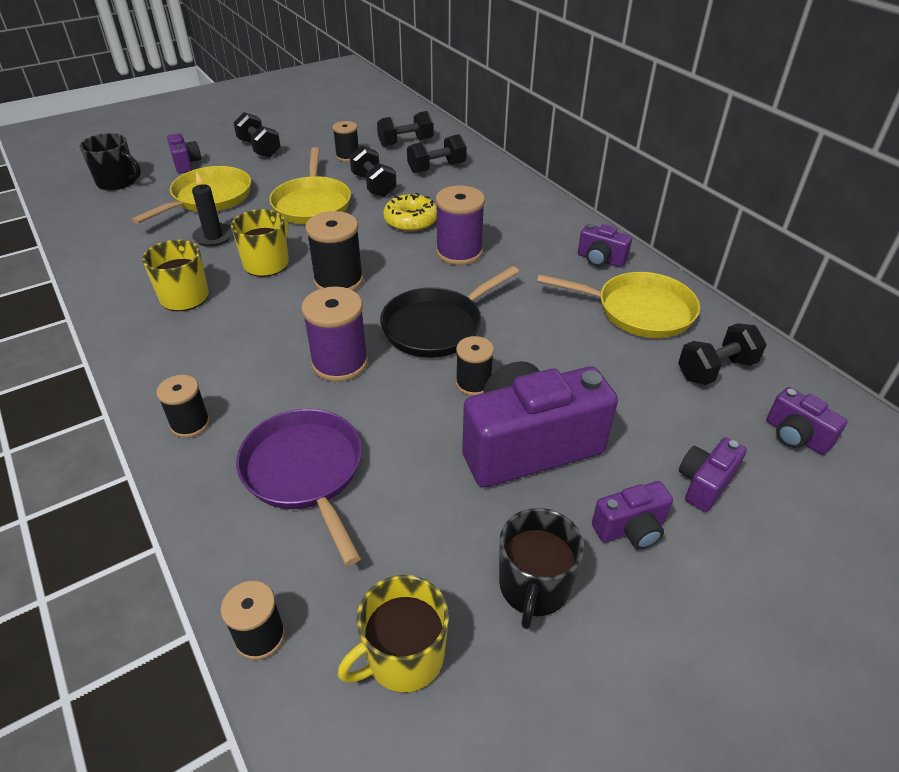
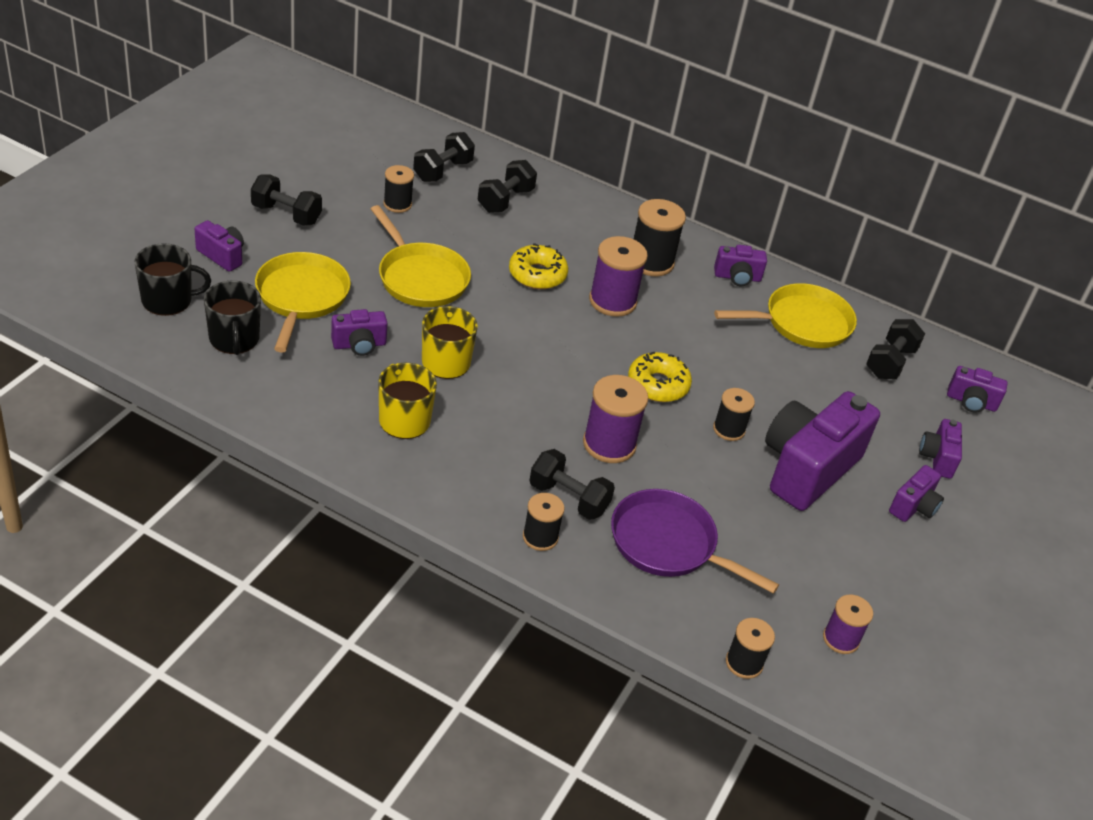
camera: 35 degrees left, 0 degrees up
black candle [192,171,233,247] -> purple camera [331,309,388,356]
black spool [305,211,363,291] -> black spool moved to [634,199,686,276]
yellow mug [338,575,449,693] -> purple spool [823,595,873,654]
black dumbbell [350,146,397,197] -> black dumbbell moved to [529,449,615,520]
black pan [380,266,519,358] -> yellow donut [628,352,692,402]
black mug [499,508,584,629] -> black mug moved to [204,281,261,355]

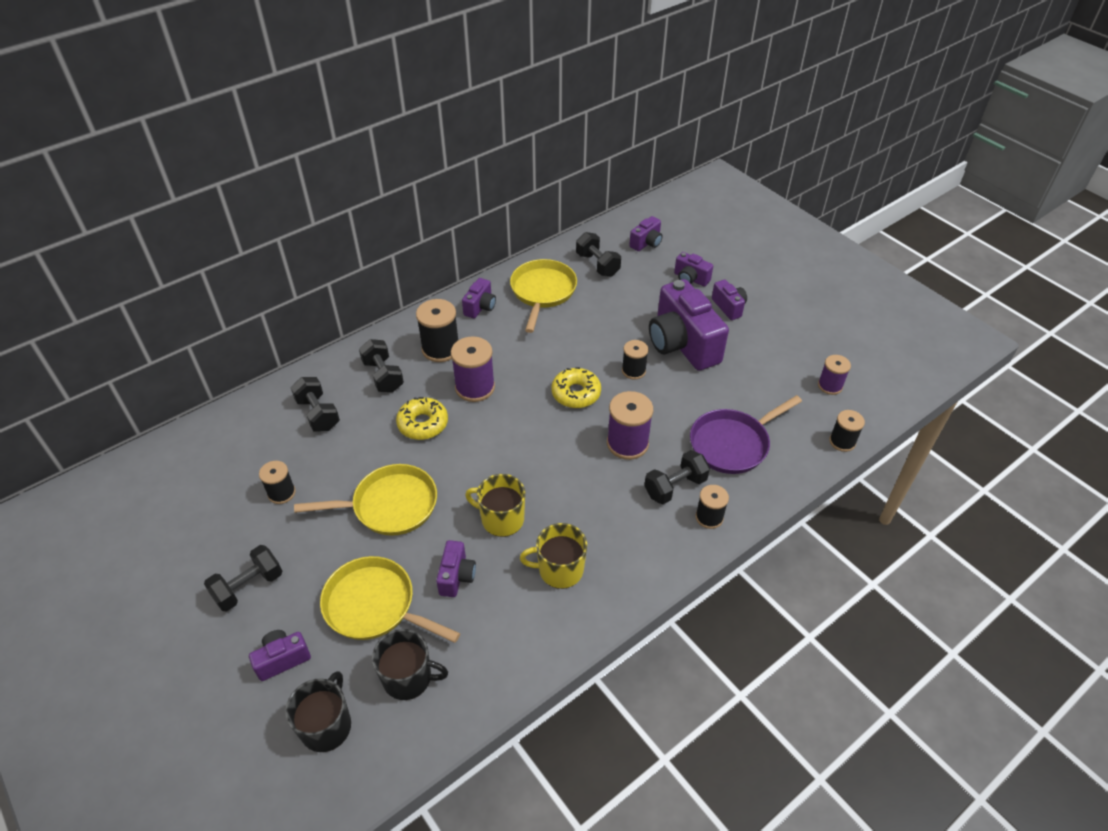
camera: 60 degrees left, 5 degrees up
black dumbbell [413,132,475,182] -> black dumbbell moved to [359,339,404,392]

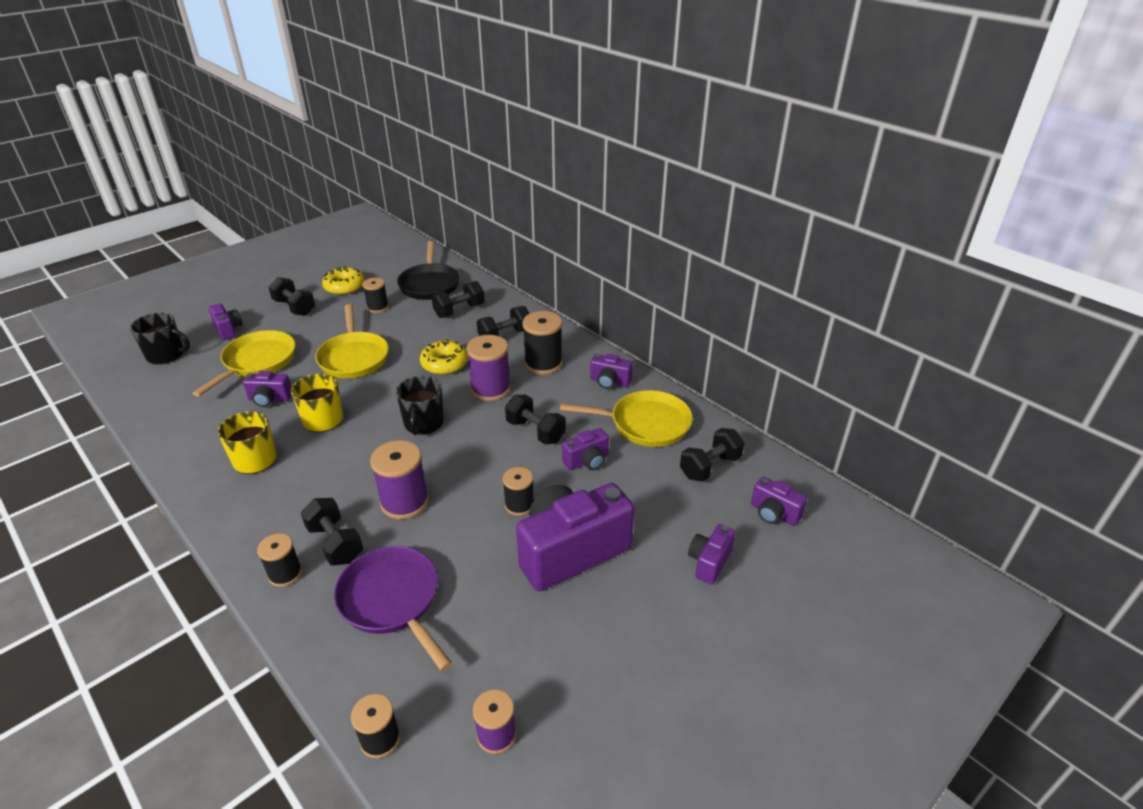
camera: 85 degrees right, 10 degrees down
black mug [372,629,448,700] -> black mug moved to [396,376,444,435]
yellow donut [551,367,601,408] -> yellow donut moved to [322,266,365,295]
purple camera [712,280,747,320] -> purple camera moved to [562,428,609,470]
none -> black pan [397,241,460,300]
none -> black dumbbell [505,395,566,445]

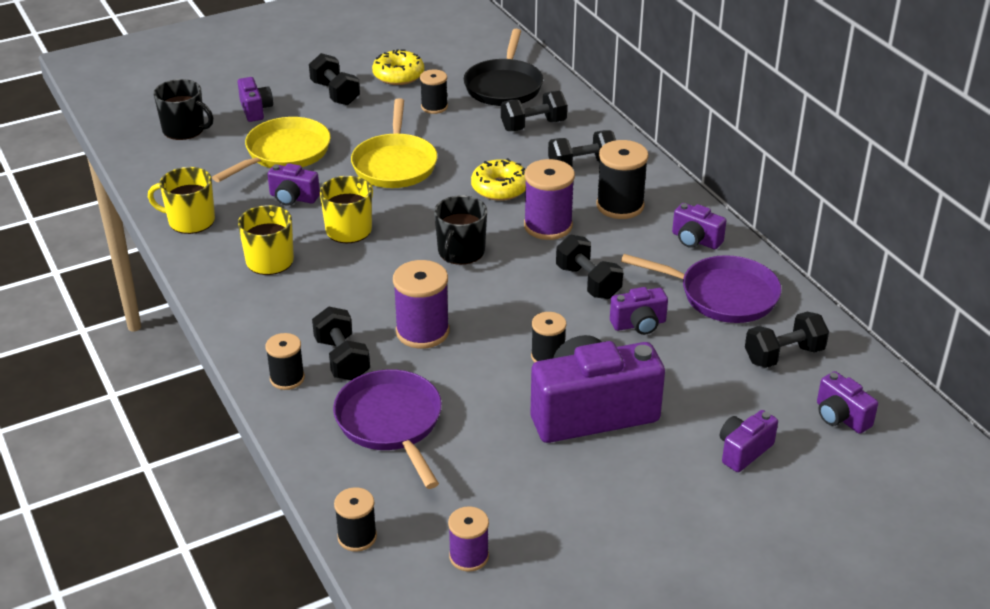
camera: 15 degrees right, 0 degrees up
yellow pan [560,390,693,447] -> purple pan [621,254,782,323]
none -> yellow mug [148,167,215,234]

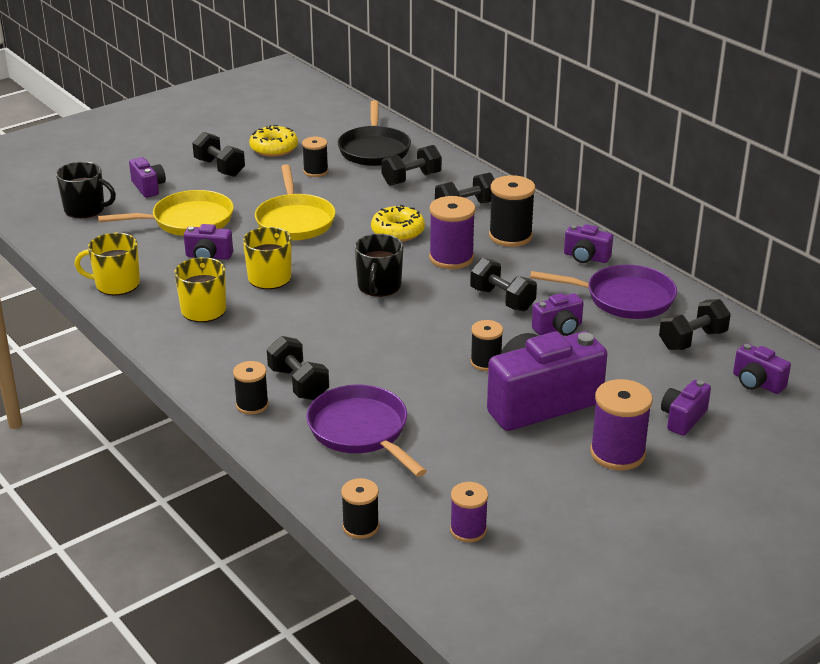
camera: 10 degrees left, 5 degrees down
yellow pan [212,117,331,182] -> yellow pan turned 45 degrees clockwise [98,190,234,236]
purple spool [393,260,449,349] -> purple spool moved to [590,379,653,470]

